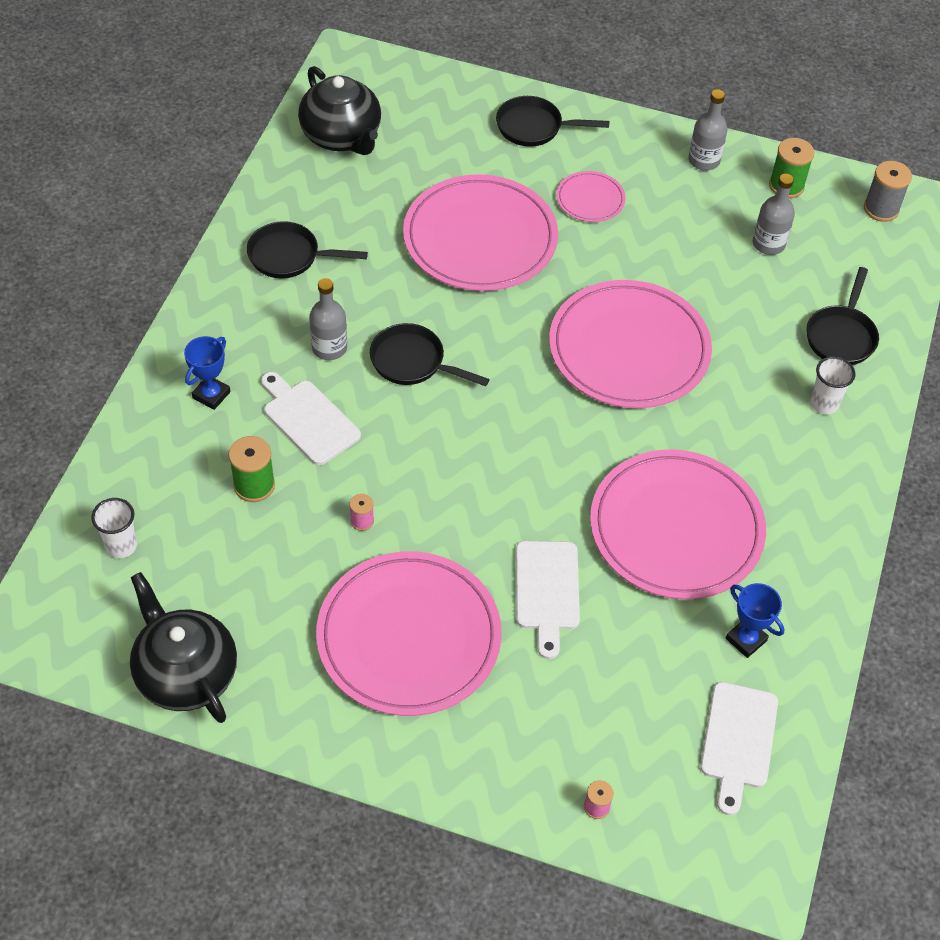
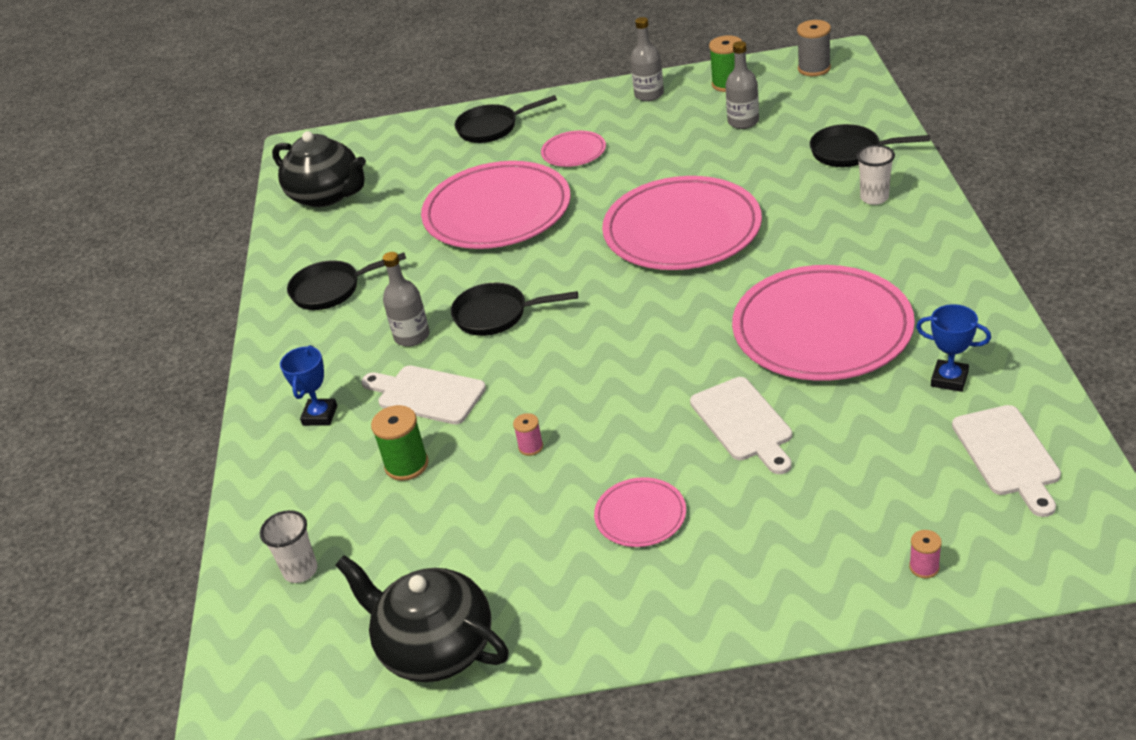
camera: 15 degrees left, 15 degrees down
pink plate [316,551,502,716] -> pink plate [594,477,686,547], size x0.46
black pan [807,267,879,365] -> black pan turned 105 degrees clockwise [810,124,930,167]

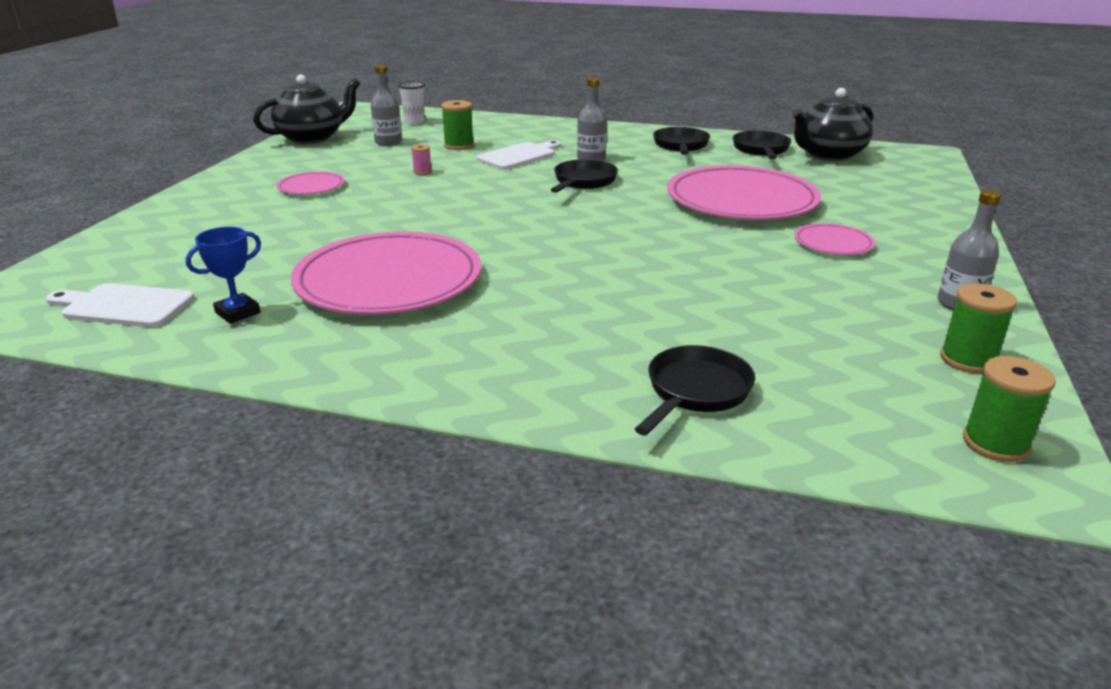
camera: 105 degrees right, 10 degrees down
blue trophy [280,345,337,426] -> none
black pan [455,95,557,143] -> black pan moved to [733,130,791,159]
pink plate [602,176,762,270] -> none
white cutting board [690,377,792,474] -> none
grey bottle [725,41,759,129] -> grey bottle moved to [371,65,402,146]
grey spool [797,20,831,76] -> green spool [963,356,1056,462]
white cup [856,145,895,205] -> none
pink spool [909,530,942,578] -> none

